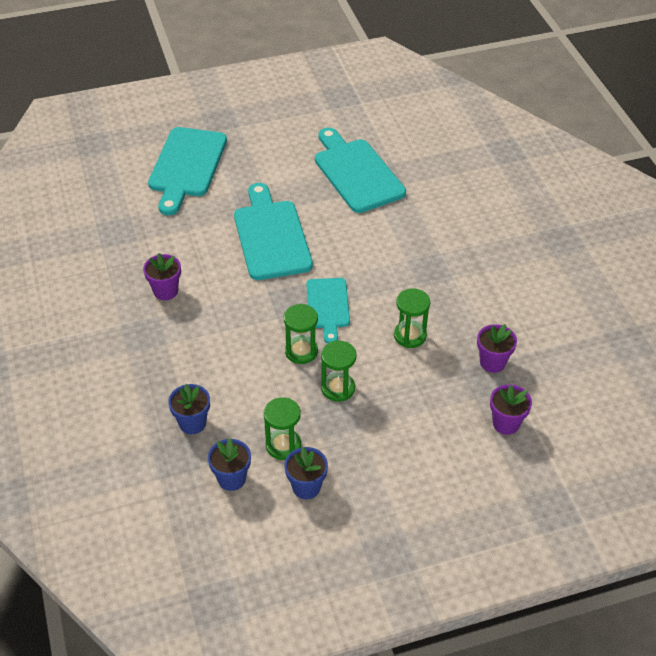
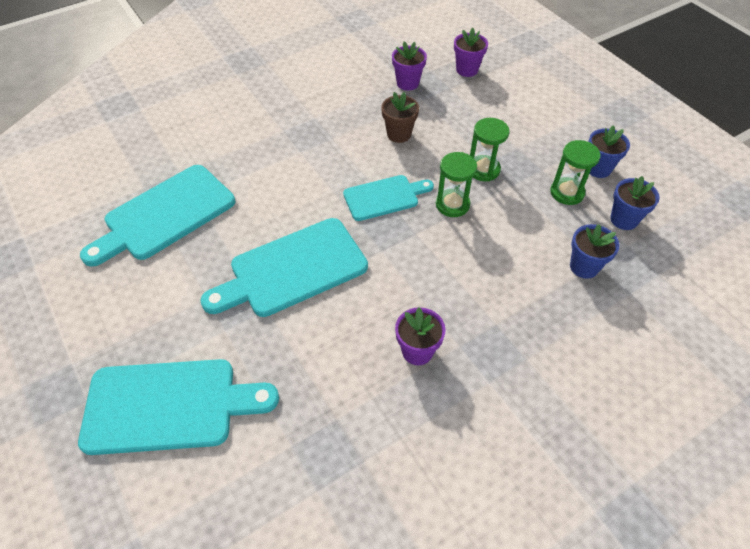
camera: 105 degrees left, 5 degrees up
green hourglass [394,288,430,348] -> brown flower pot [381,92,419,143]

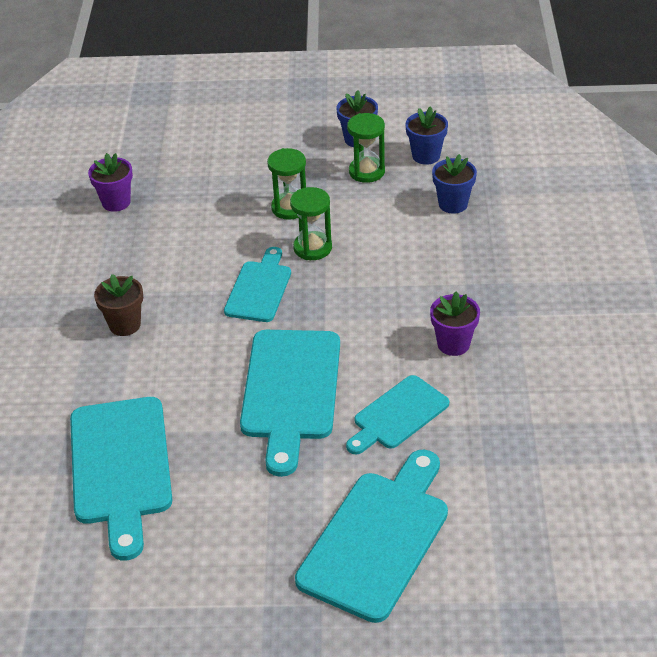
camera: 55 degrees left, 10 degrees down
brown flower pot [381,92,419,143] -> brown flower pot moved to [94,274,143,336]
purple flower pot [454,28,488,77] -> none
none -> turquoise cutting board [346,375,449,454]

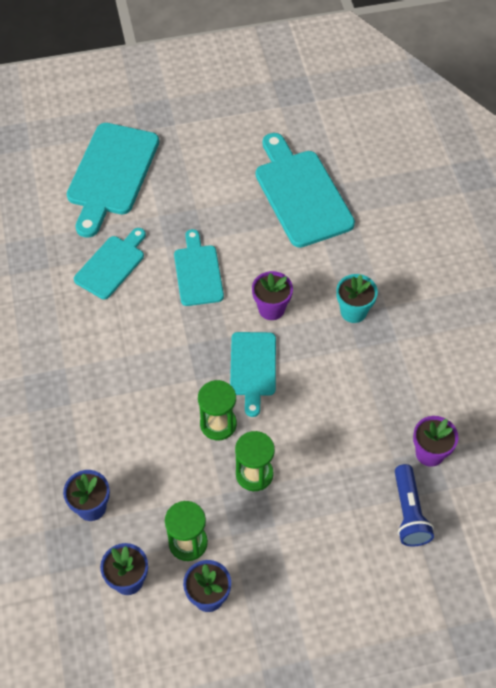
camera: 165 degrees right, 15 degrees up
brown flower pot [94,274,143,336] -> turquoise flower pot [336,274,378,323]
turquoise cutting board [240,330,340,477] -> turquoise cutting board [174,229,224,306], size x0.61
purple flower pot [430,291,480,356] -> purple flower pot moved to [252,271,293,320]
none -> blue flashlight [395,464,434,546]

